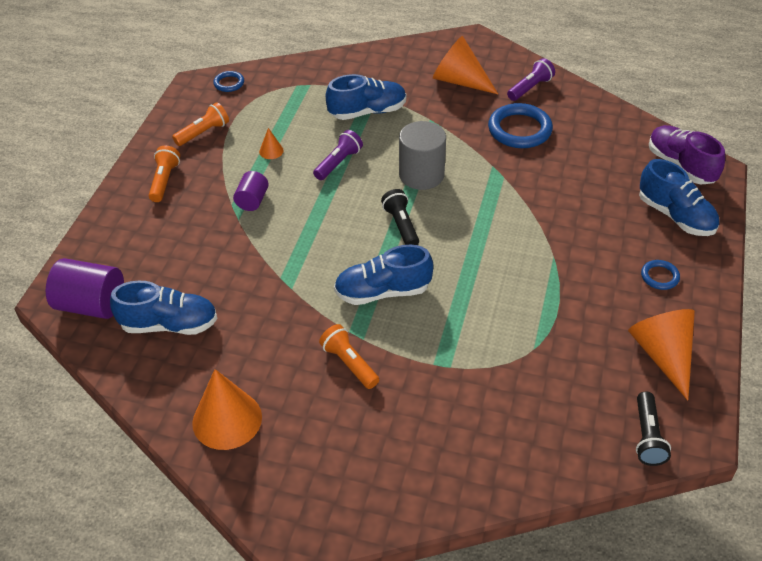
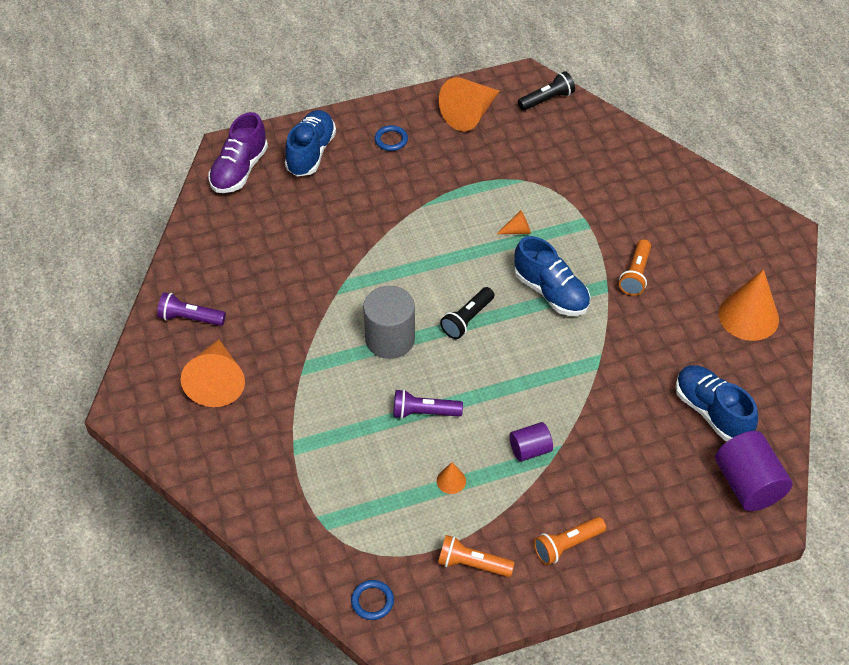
camera: 125 degrees left, 5 degrees up
blue shoe [326,74,406,120] -> none
blue ring [488,103,553,148] -> none
none -> orange cone [497,210,531,234]

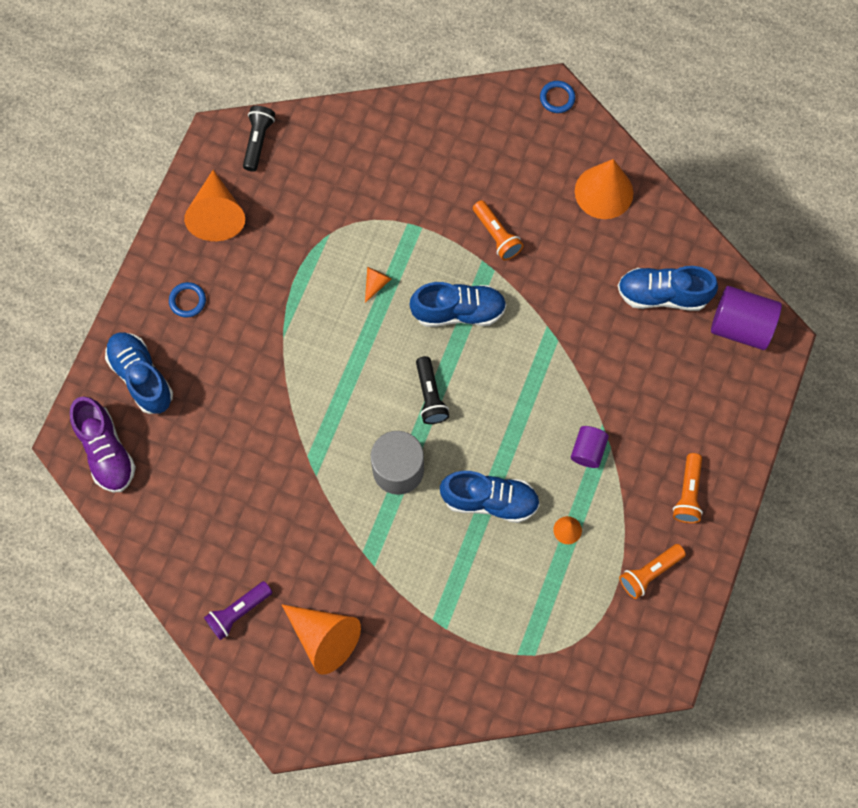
camera: 50 degrees left, 20 degrees up
blue ring [351,580,394,620] -> blue ring moved to [540,81,575,113]
purple flashlight [393,389,463,419] -> blue shoe [440,471,540,523]

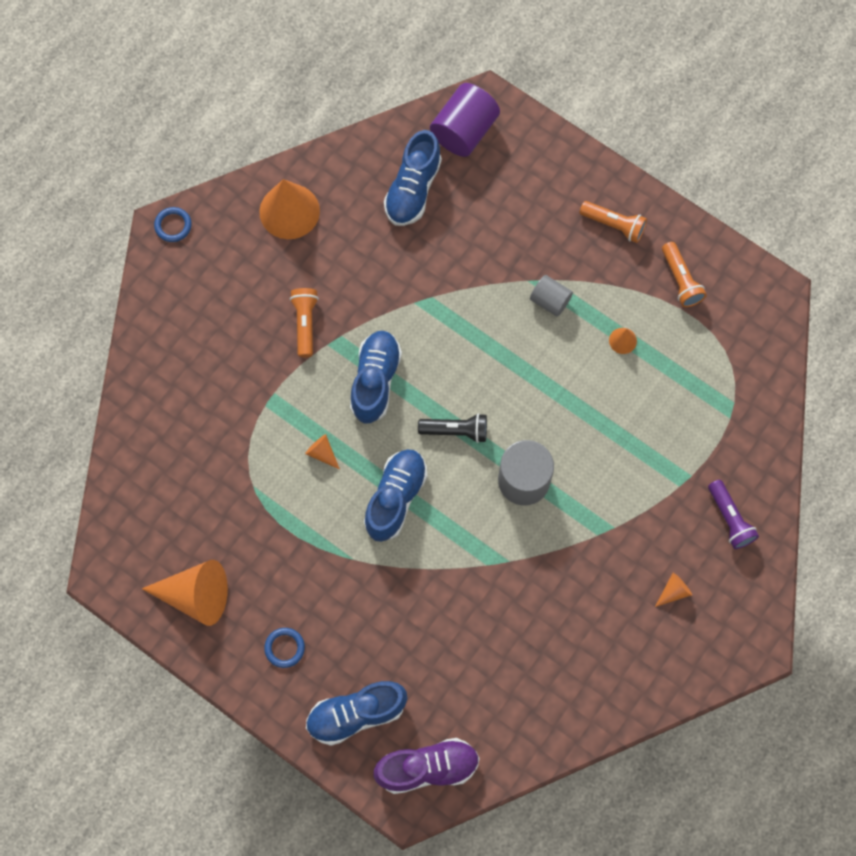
camera: 75 degrees left, 0 degrees up
purple flashlight [204,581,272,640] -> purple flashlight moved to [708,480,759,549]
black flashlight [243,106,275,172] -> none
orange cone [282,604,361,675] -> orange cone [655,573,692,607], size x0.45
blue shoe [440,471,540,523] -> blue shoe moved to [364,449,427,542]
orange flashlight [473,200,524,260] -> orange flashlight turned 75 degrees counterclockwise [290,288,319,357]
purple cylinder [571,426,609,468] -> grey cylinder [530,275,573,317]

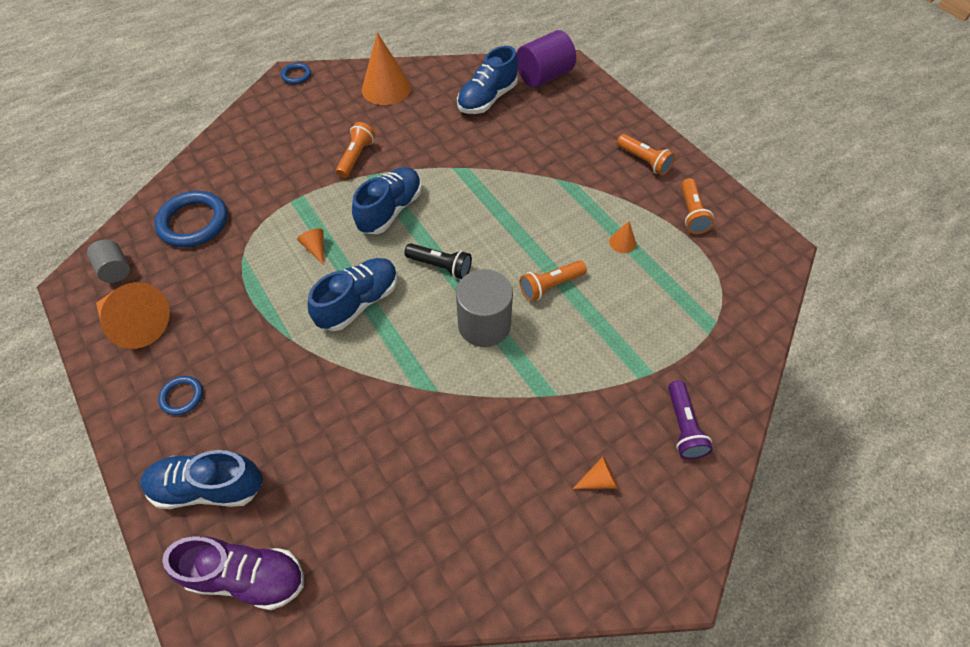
camera: 20 degrees right, 15 degrees down
grey cylinder [530,275,573,317] -> grey cylinder moved to [87,240,130,283]
none -> blue ring [154,191,228,247]
none -> orange flashlight [520,260,587,302]

